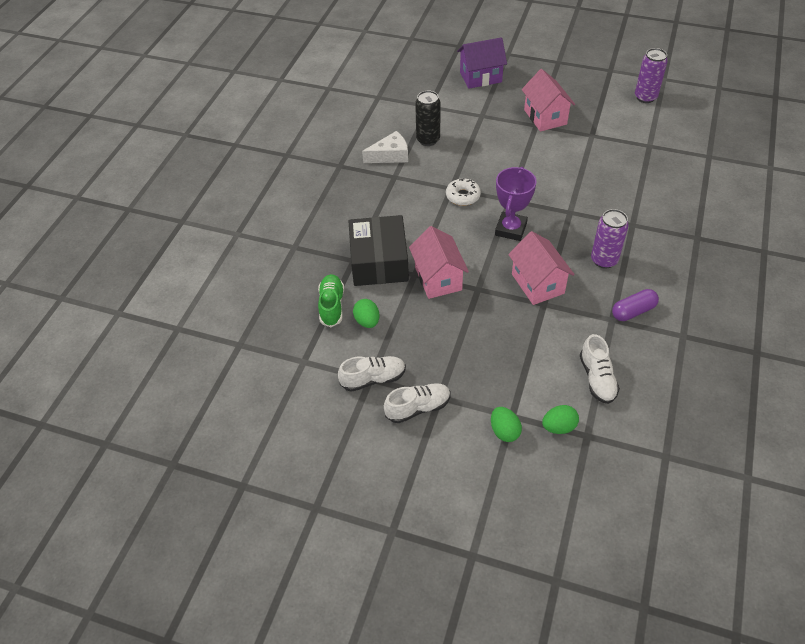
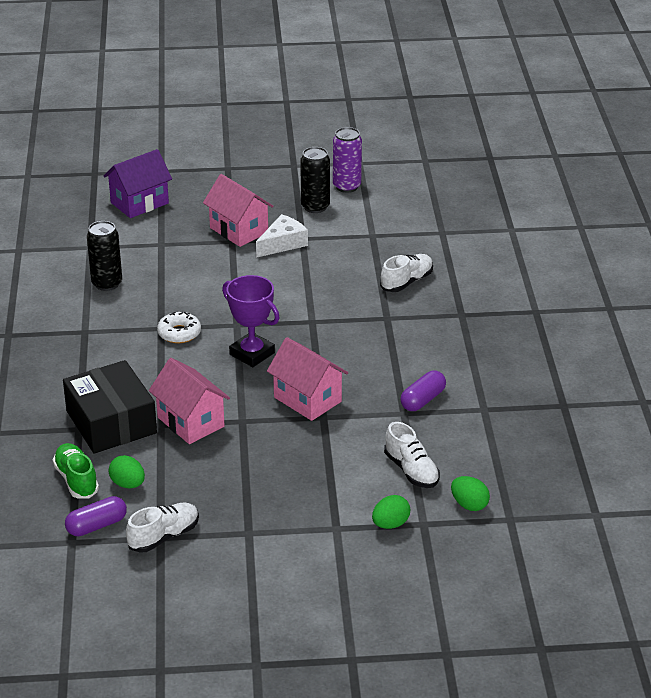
camera: 25 degrees left, 15 degrees down
white cheese [362,131,408,163] -> white cheese moved to [256,214,308,258]
white shoe [384,383,450,423] -> white shoe moved to [380,254,433,292]
green egg [491,407,522,442] -> green egg moved to [451,476,490,511]
purple trophy [495,167,537,241] -> purple trophy turned 45 degrees counterclockwise [222,275,280,367]
purple can [591,209,628,269] -> none
none -> purple capsule [65,496,127,537]
none -> black can [300,147,330,213]

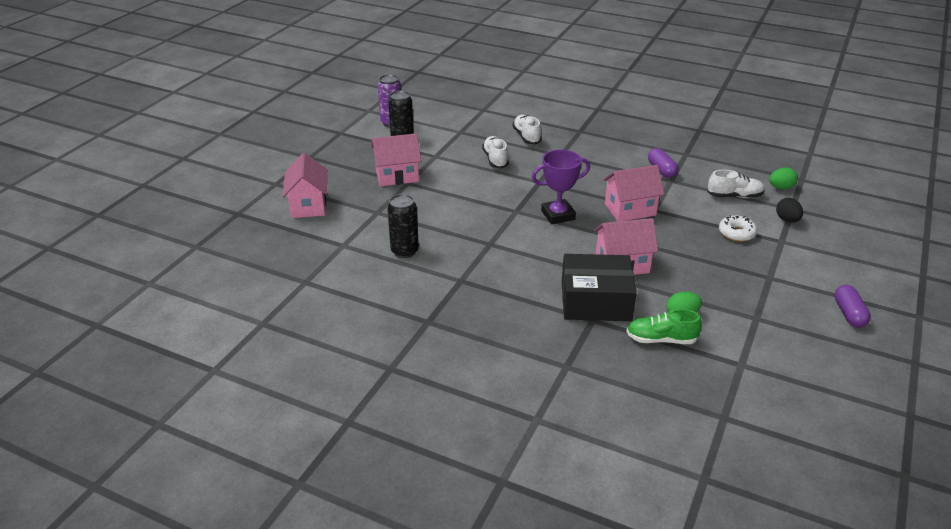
camera: 60 degrees left, 0 degrees up
purple capsule [65,496,127,537] -> purple capsule moved to [834,285,871,328]
purple house [103,149,172,218] -> pink house [283,153,327,218]
white shoe [126,503,199,553] -> white shoe moved to [482,136,509,168]
white donut [157,312,201,343] -> white donut moved to [719,215,757,242]
white cheese [256,214,308,258] -> none
green egg [372,495,410,529] -> black egg [776,198,803,223]

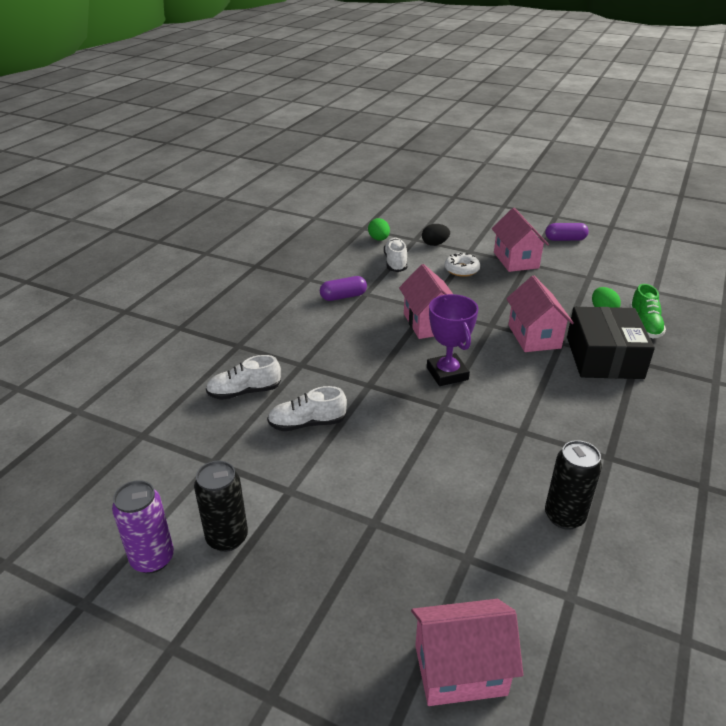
camera: 90 degrees left, 0 degrees up
pink house [371,133,421,186] -> pink house moved to [492,208,549,272]

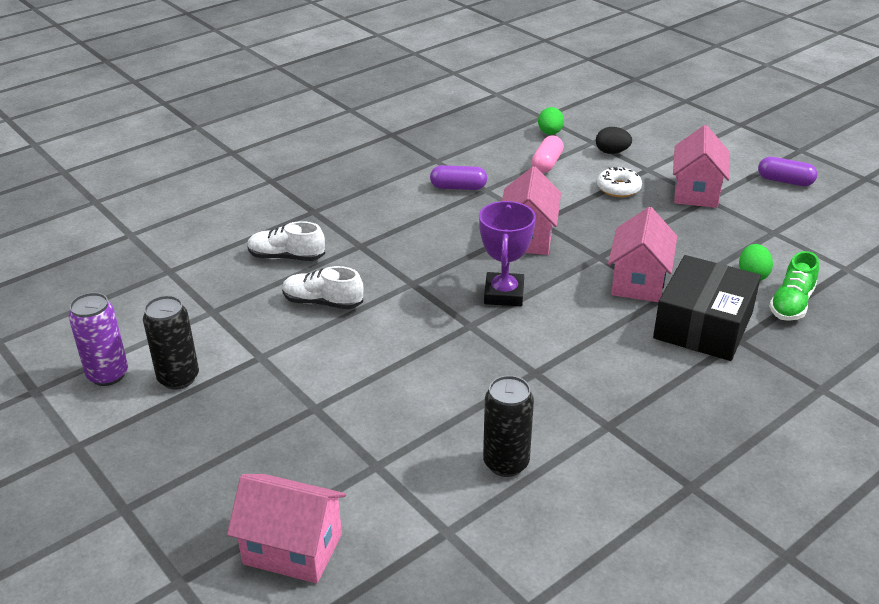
camera: 25 degrees right, 0 degrees up
white shoe [384,238,407,272] -> pink capsule [532,136,564,173]

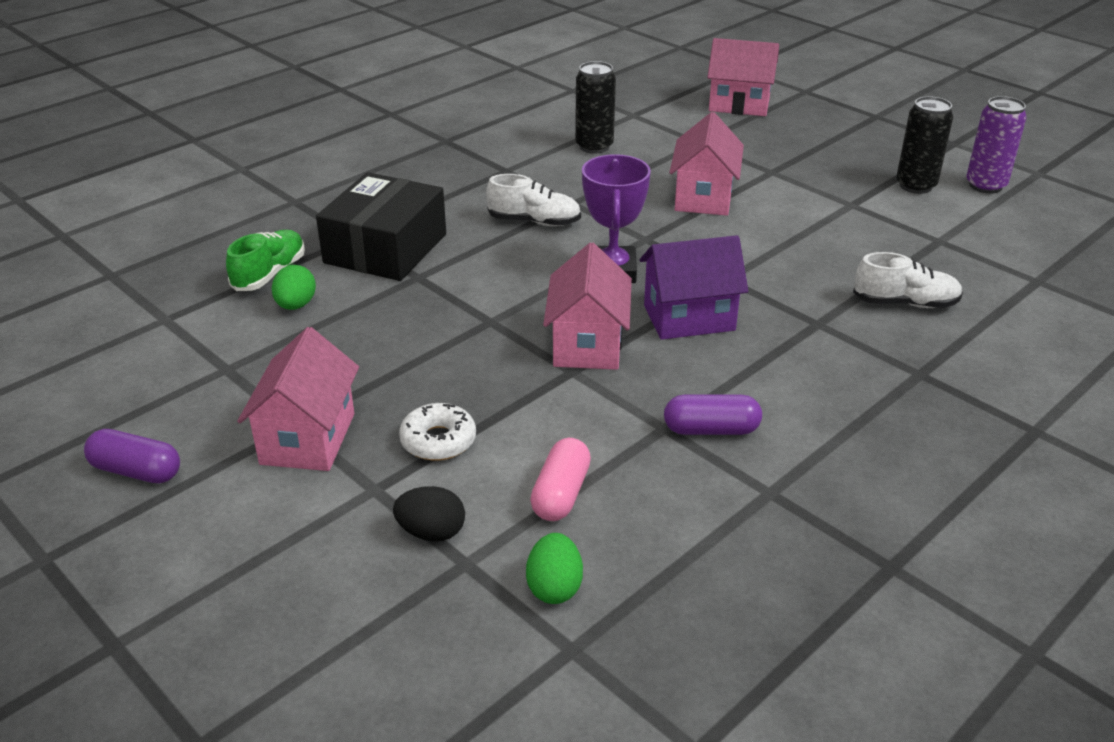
camera: 175 degrees right, 0 degrees up
white shoe [282,266,363,309] -> white shoe moved to [486,174,581,226]
pink house [608,207,677,302] -> pink house moved to [669,112,744,216]
none -> purple house [640,235,748,340]

